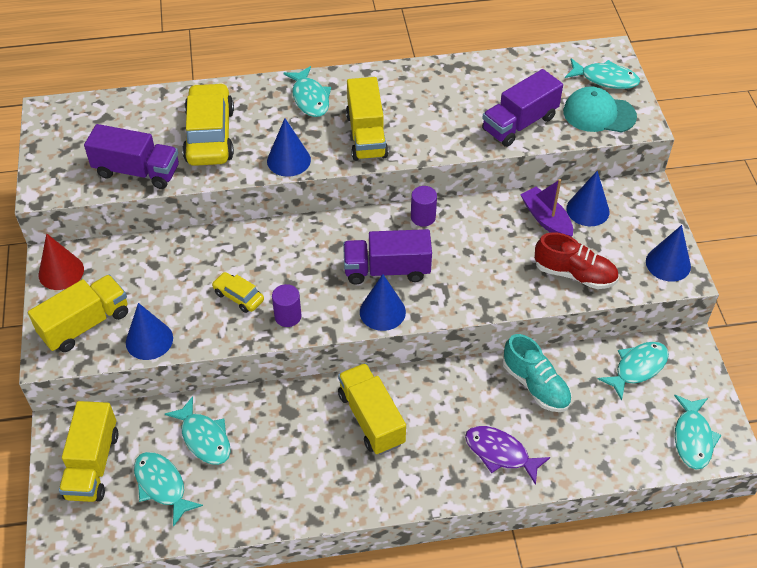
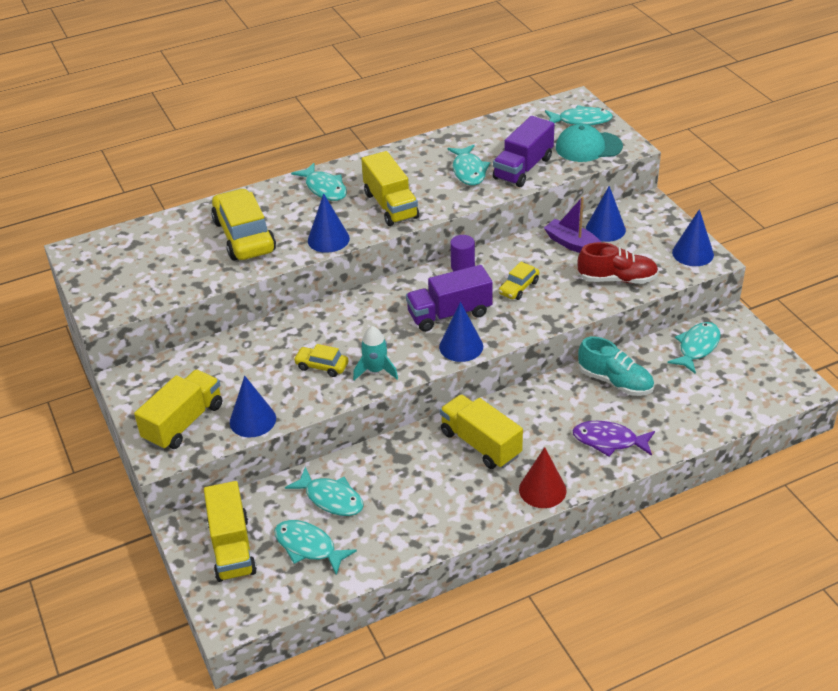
camera: 15 degrees left, 10 degrees down
red cone [39,233,84,290] -> red cone moved to [519,447,567,508]
purple truck [84,124,179,189] -> none
purple cylinder [272,284,301,327] -> turquoise rocket [353,326,398,380]
turquoise fish [674,395,721,469] -> turquoise fish moved to [447,144,490,185]
none -> yellow car [499,262,540,300]

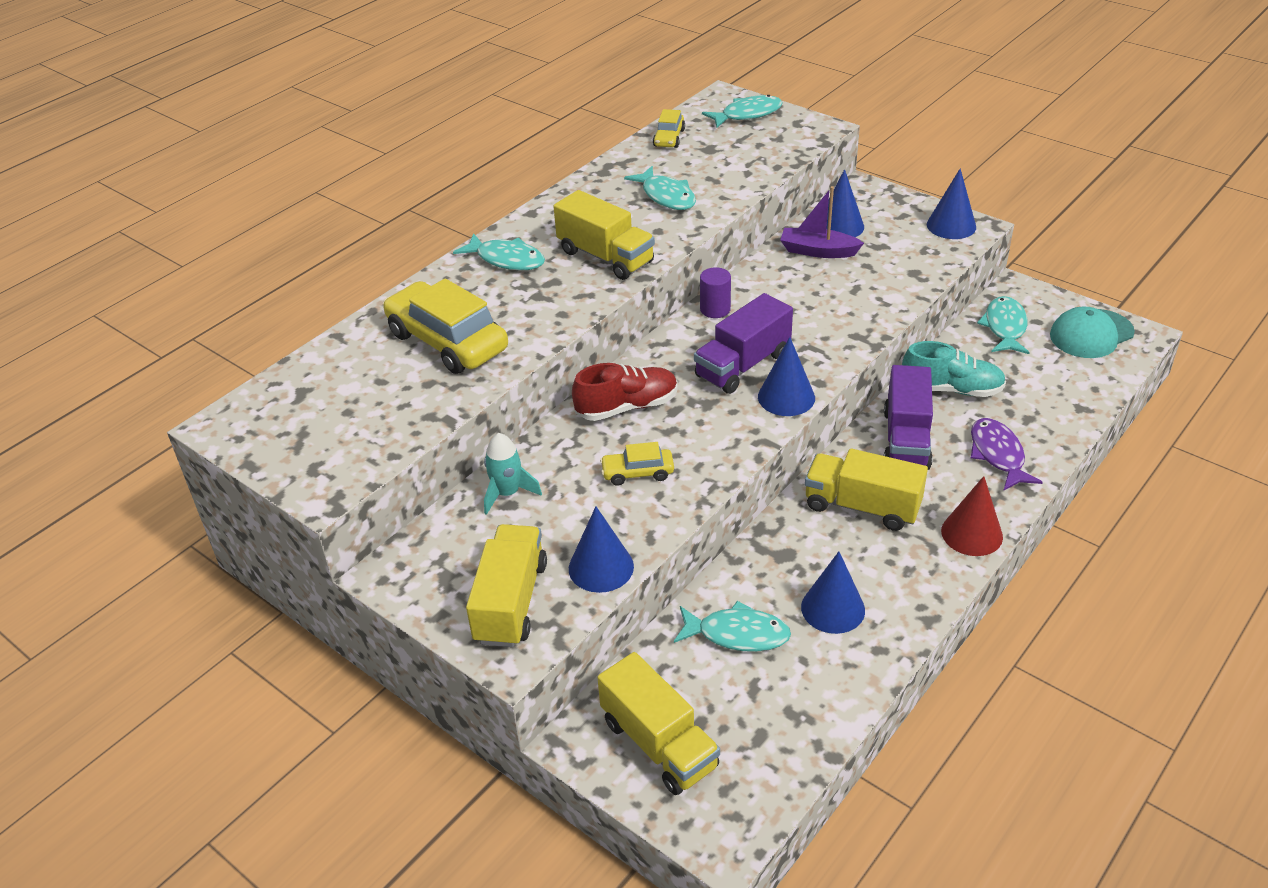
camera: 25 degrees left, 0 degrees up
turquoise fish [274,520,357,575] -> none
blue cone [308,193,350,253] -> blue cone moved to [801,552,865,634]
turquoise rocket [353,326,398,380] -> turquoise rocket moved to [484,433,542,515]
purple truck [493,116,555,187] -> purple truck moved to [884,365,933,470]
yellow car [499,262,540,300] -> yellow car moved to [653,109,685,148]
turquoise cap [556,124,623,162] -> turquoise cap moved to [1050,307,1135,358]
purple fish [572,421,655,457] -> purple fish turned 90 degrees clockwise [971,418,1043,491]
red shoe [577,242,659,284] -> red shoe moved to [572,363,678,421]

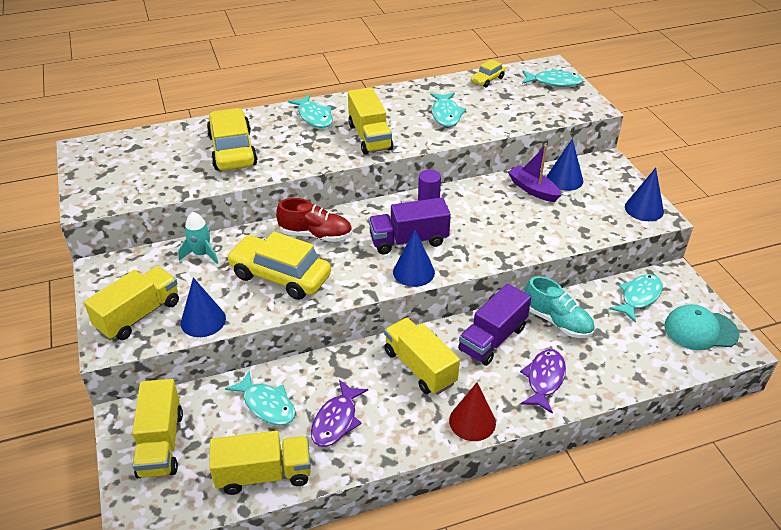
camera: 30 degrees right, 0 degrees up
yellow car [600,442,674,485] -> yellow car [226,232,331,300], size x2.04
blue cone [801,552,865,634] -> purple fish [311,380,368,447]
none -> yellow truck [209,431,311,495]

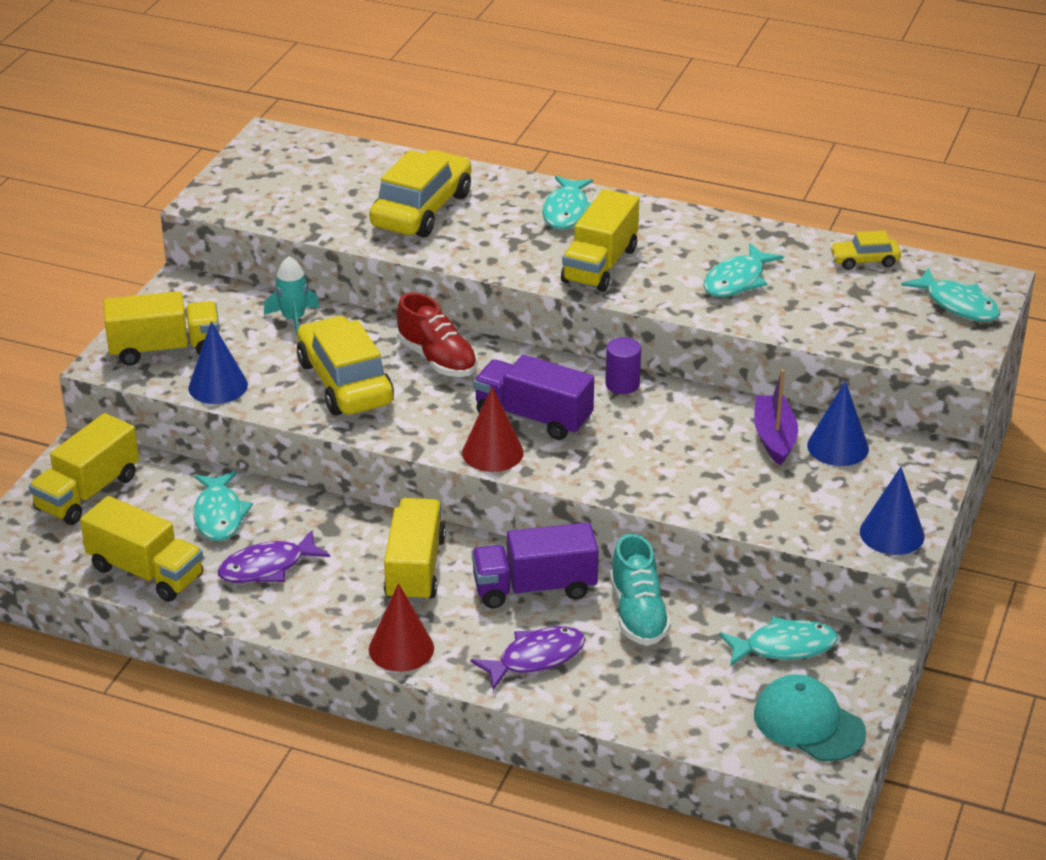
camera: 40 degrees right, 5 degrees down
blue cone [393,230,435,287] -> red cone [462,387,524,472]

